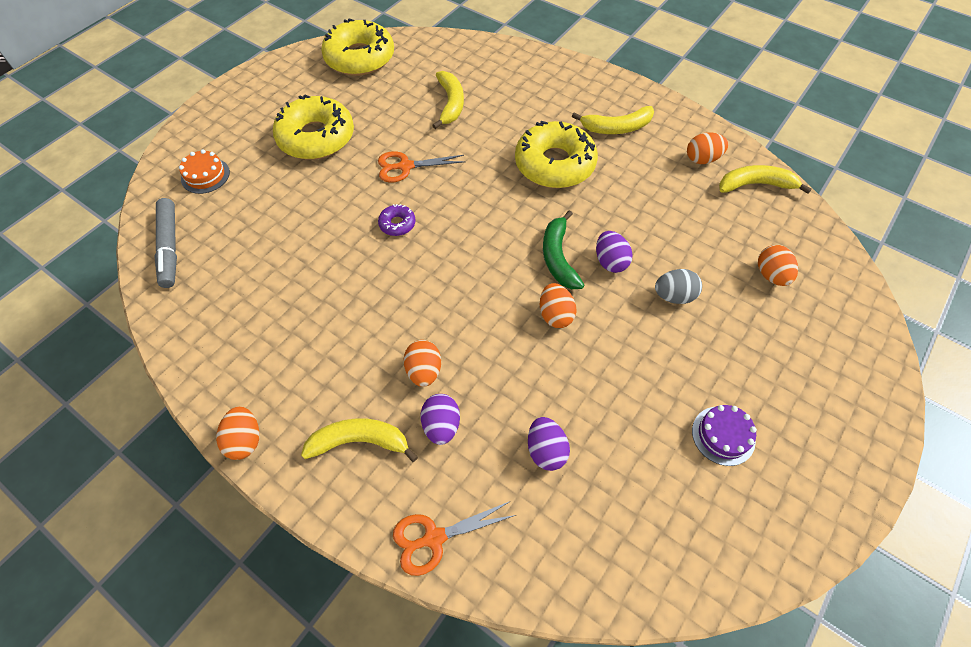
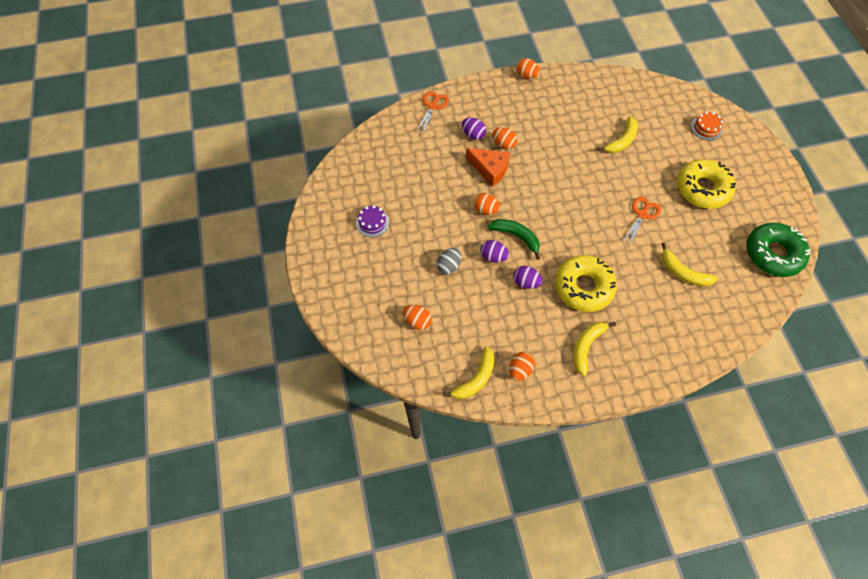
camera: 130 degrees right, 5 degrees up
grey marker [154,198,177,288] -> none
yellow banana [301,418,418,462] -> yellow banana moved to [597,116,638,153]
yellow donut [321,19,394,76] -> green donut [746,223,811,277]
purple donut [378,204,416,236] -> none
purple egg [528,417,570,471] -> purple egg moved to [513,266,543,289]
none -> orange cheese [466,148,510,187]

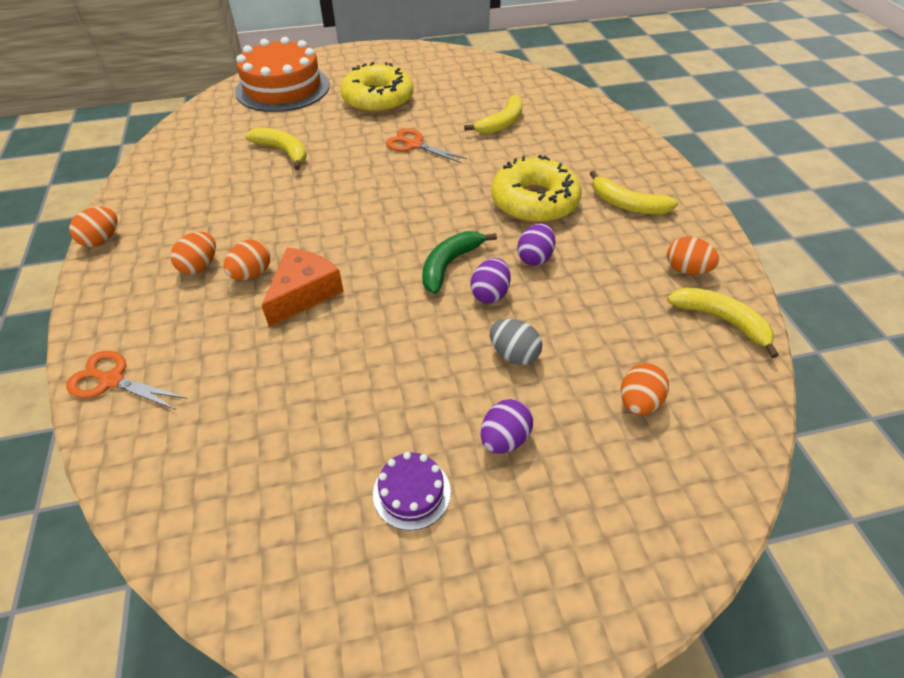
camera: 90 degrees left, 15 degrees down
purple egg [462,118,486,140] -> purple egg moved to [481,399,533,454]
orange egg [473,193,500,215] -> orange egg moved to [170,232,216,274]
orange cake [691,111,723,141] -> orange cake [235,37,330,112], size x2.28
green donut [746,223,811,277] -> none

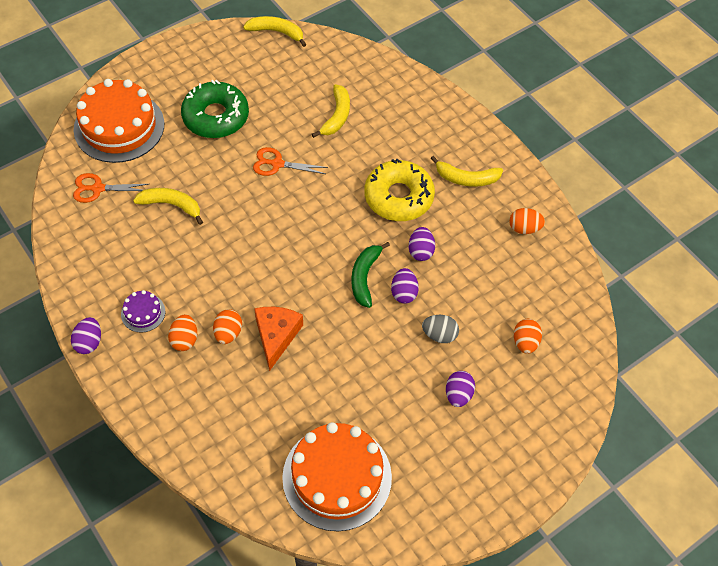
camera: 25 degrees left, 10 degrees up
orange scissors [66,351,187,410] -> orange scissors moved to [73,173,149,203]
orange egg [69,207,118,247] -> purple egg [71,317,101,354]
yellow donut [340,62,414,113] -> green donut [181,80,249,138]
purple cake [373,452,451,531] -> purple cake moved to [121,290,165,333]
yellow banana [667,287,779,358] -> yellow banana moved to [243,16,307,47]
none -> orange cake [282,422,392,531]

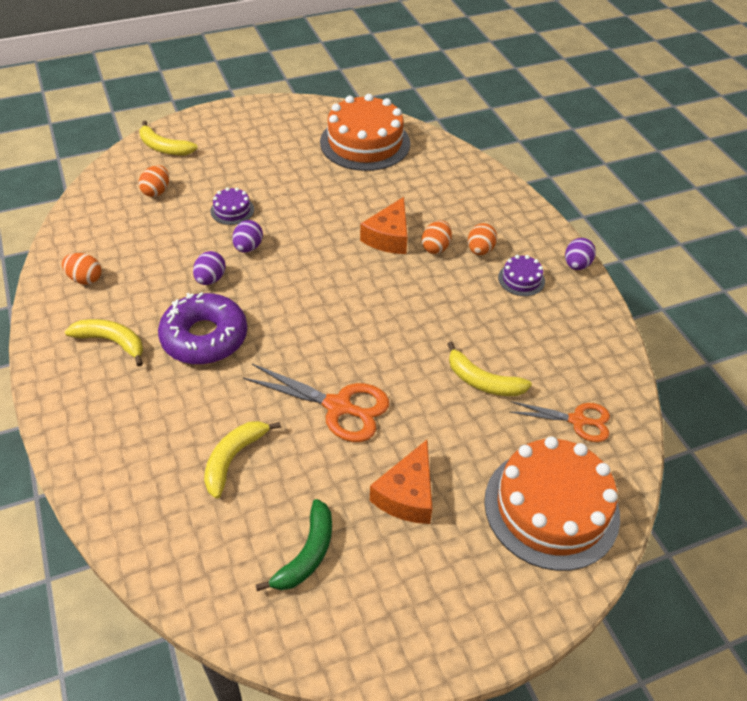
camera: 165 degrees left, 10 degrees down
green donut [181,80,249,138] -> orange cheese [370,440,433,524]
yellow banana [243,16,307,47] -> yellow banana moved to [139,121,198,155]
orange scissors [253,147,328,176] -> orange scissors [243,364,389,442], size x1.52
green banana [351,242,390,308] -> green banana moved to [255,499,332,591]
yellow donut [364,159,435,221] -> purple donut [158,292,247,364]
grey egg [422,315,459,343] -> purple cake [210,187,254,225]
purple egg [446,371,475,407] -> none

